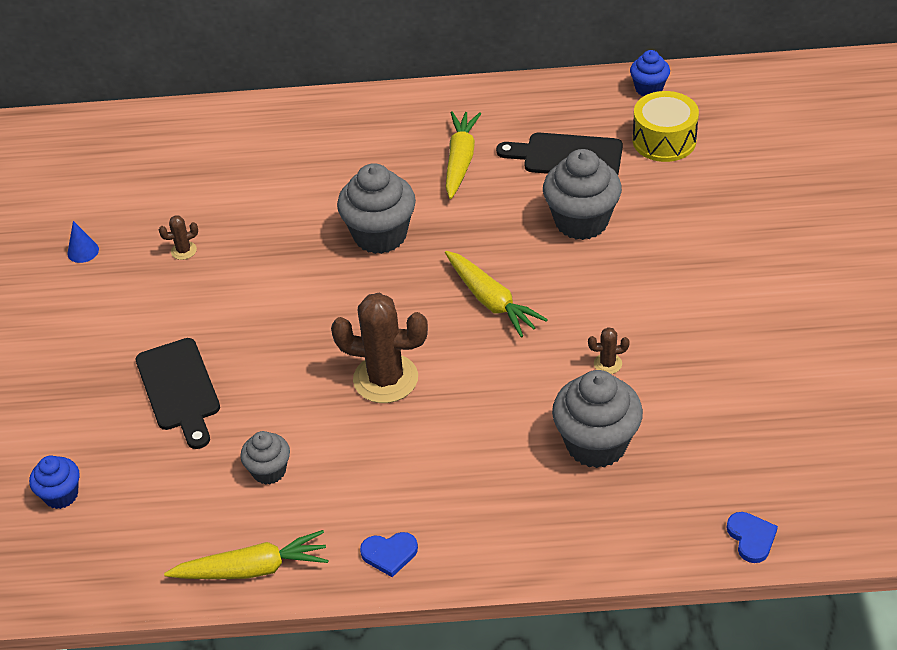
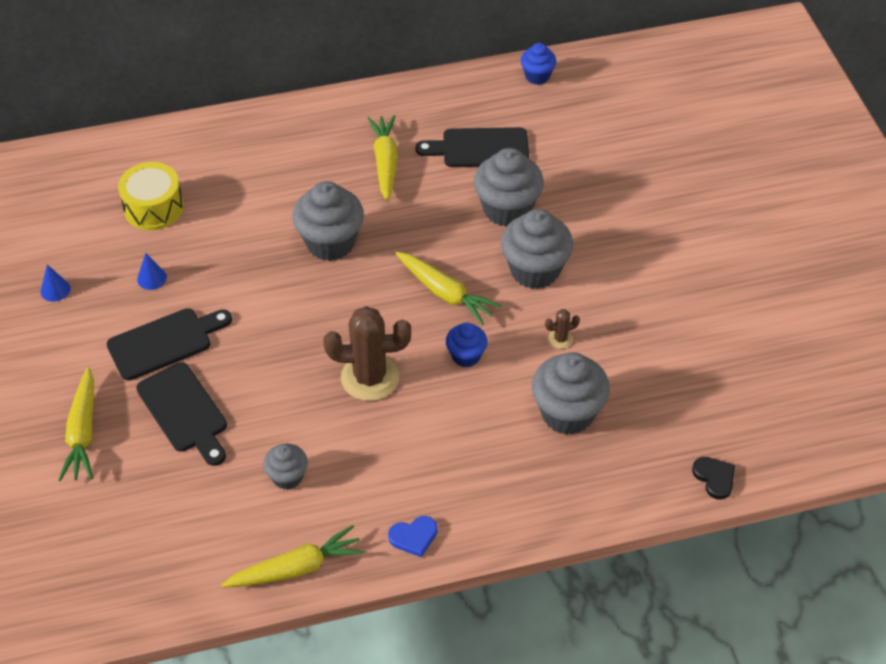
camera: 15 degrees left, 5 degrees up
blue cupcake [29,456,80,509] -> blue cupcake moved to [446,323,487,367]
brown cactus [159,215,198,260] -> blue cone [137,253,167,290]
yellow drum [633,91,699,162] -> yellow drum moved to [118,162,184,230]
blue heart [727,512,778,563] -> black heart [692,457,735,500]
none -> yellow carrot [59,367,94,481]
none -> black cutting board [107,308,232,380]
none -> grey cupcake [501,209,573,289]

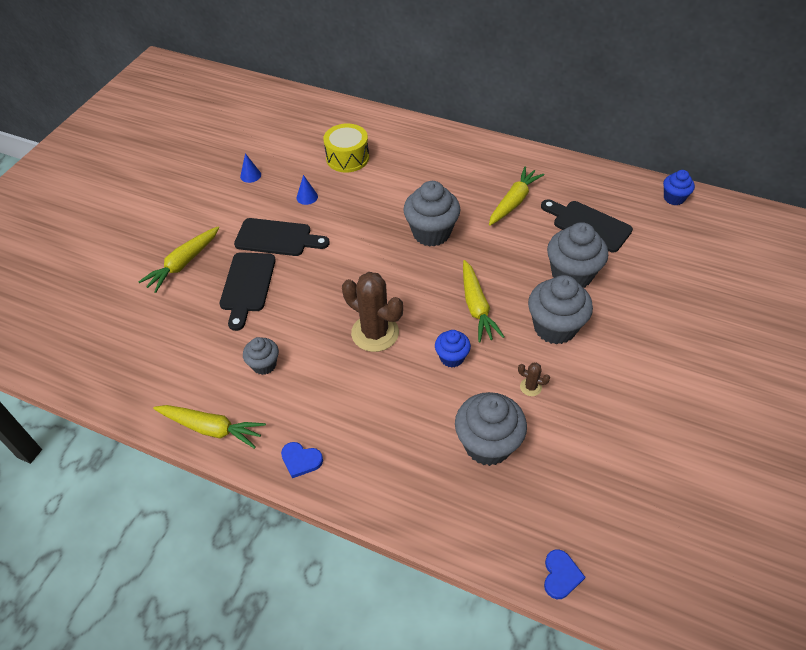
camera: 40 degrees right, 0 degrees up
black heart [692,457,735,500] -> blue heart [544,549,585,599]

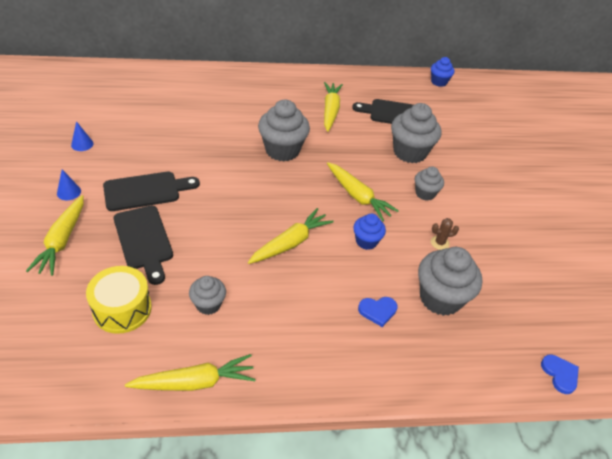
camera: 35 degrees left, 5 degrees down
blue heart [281,442,323,478] -> blue heart moved to [358,297,398,327]
blue cone [297,175,318,205] -> blue cone moved to [57,169,81,200]
yellow drum [323,123,369,173] -> yellow drum moved to [86,266,152,334]
brown cactus [342,272,403,352] -> yellow carrot [248,208,334,264]
grey cupcake [528,275,593,345] -> grey cupcake [415,166,444,201], size x0.56

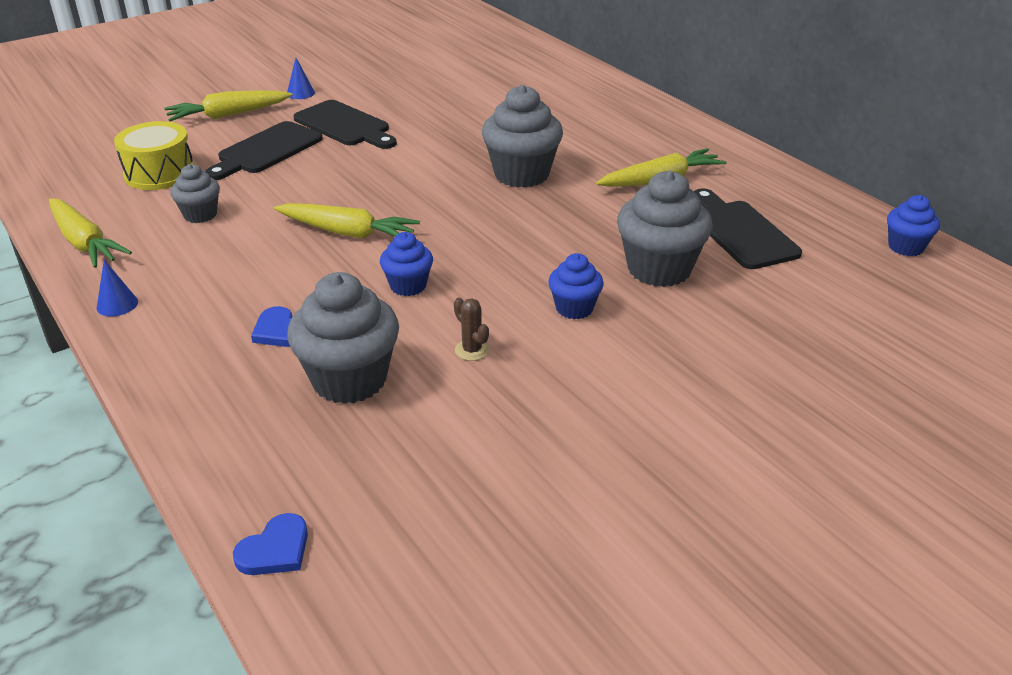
camera: 65 degrees right, 10 degrees down
blue cone [71,121,93,151] -> blue cone moved to [96,260,138,316]
yellow carrot [327,162,399,221] -> none
grey cupcake [415,166,444,201] -> blue cupcake [548,253,604,319]

